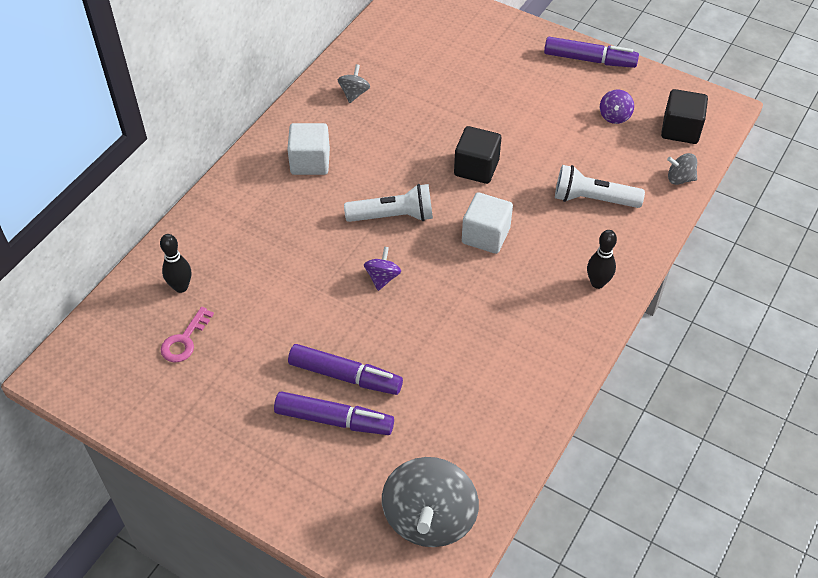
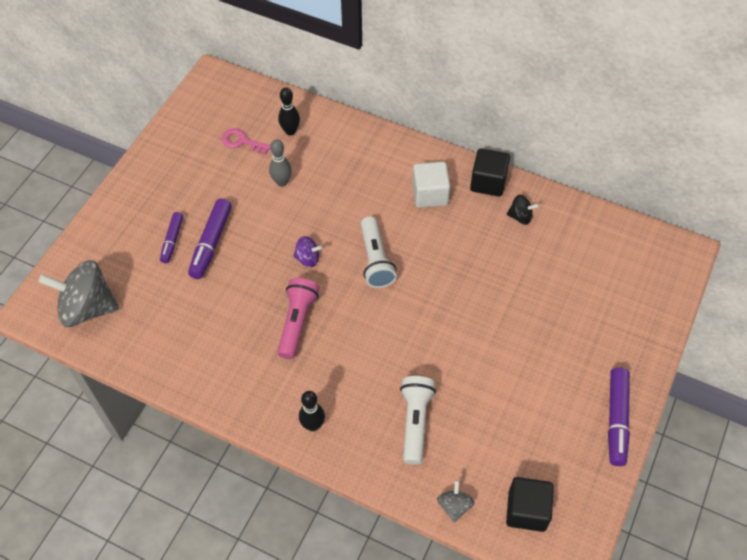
camera: 85 degrees right, 5 degrees up
purple marker [274,391,394,435] -> purple marker [160,212,183,263], size x0.63
grey spinning top [338,64,370,103] -> black spinning top [507,195,539,225]
black cube [454,126,501,184] -> black cube moved to [470,148,510,197]
white cube [462,192,513,254] -> none
purple spinning top [600,89,634,124] -> none
none -> grey bowling pin [269,139,292,187]
none -> pink flashlight [277,278,319,359]

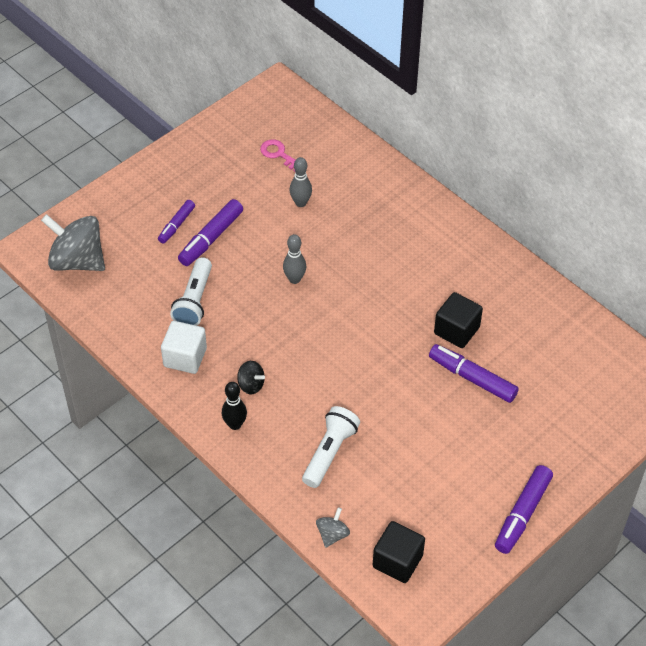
camera: 20 degrees right, 5 degrees down
pink flashlight [277,278,319,359] -> none
black bowling pin [278,87,300,136] -> none
purple spinning top [293,236,322,267] -> grey bowling pin [283,234,306,284]
white flashlight [361,216,397,288] -> white flashlight moved to [170,257,212,326]
white cube [412,162,450,208] -> white cube moved to [161,321,207,374]
black cube [470,148,510,197] -> black cube moved to [434,292,483,348]
black spinning top [507,195,539,225] -> black spinning top moved to [237,361,265,394]
none -> purple marker [429,344,519,403]

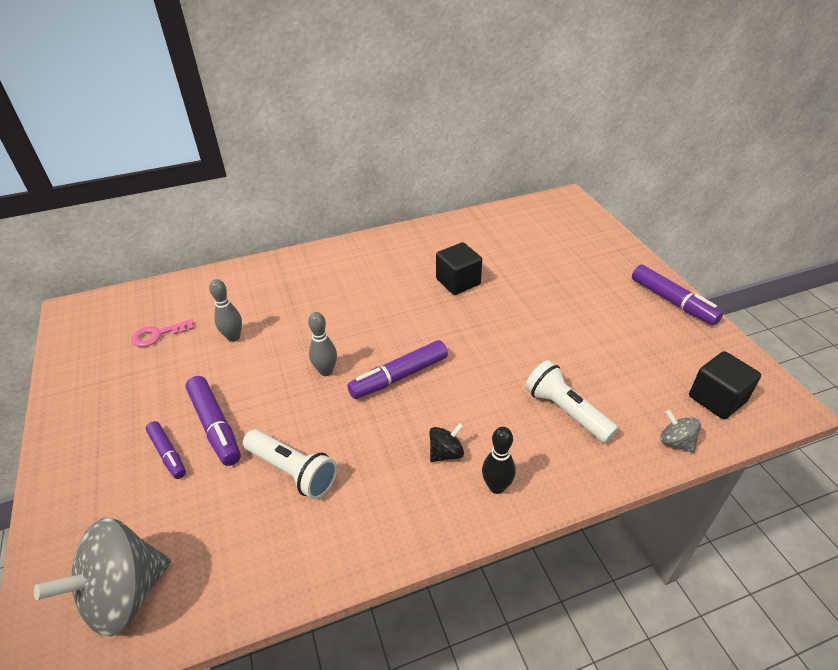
camera: 65 degrees left, 10 degrees down
white cube [161,321,207,374] -> none
purple marker [429,344,519,403] -> purple marker moved to [347,340,448,399]

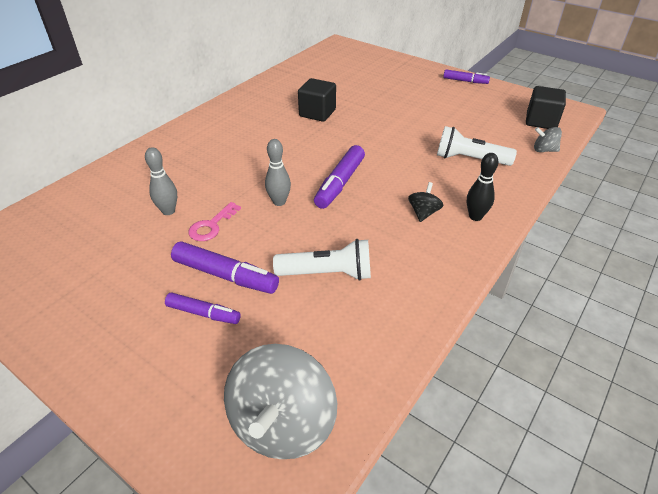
camera: 35 degrees left, 0 degrees up
pink key [131,319,194,347] -> pink key moved to [189,202,241,241]
purple marker [632,265,723,325] -> purple marker [443,70,490,84], size x0.63

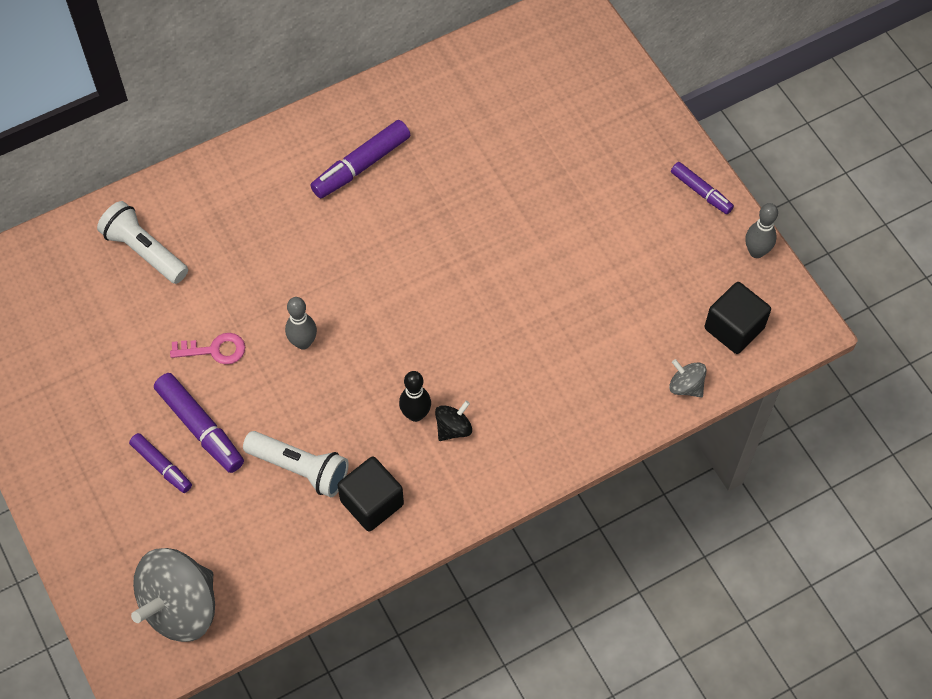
camera: 25 degrees right, 20 degrees up
grey bowling pin [145,147,177,215] -> grey bowling pin moved to [745,203,778,258]
pink key [189,202,241,241] -> pink key turned 150 degrees counterclockwise [170,333,245,364]
black cube [298,78,336,122] -> black cube moved to [337,457,404,532]
purple marker [314,145,365,209] -> purple marker moved to [311,120,410,199]
white flashlight [437,126,517,166] -> white flashlight moved to [97,201,188,284]
black bowling pin [467,153,499,221] -> black bowling pin moved to [399,371,431,422]

